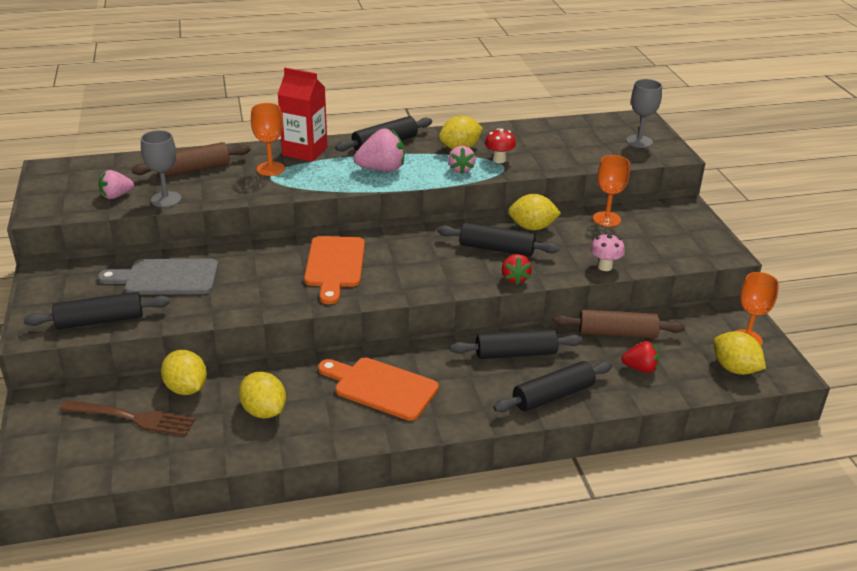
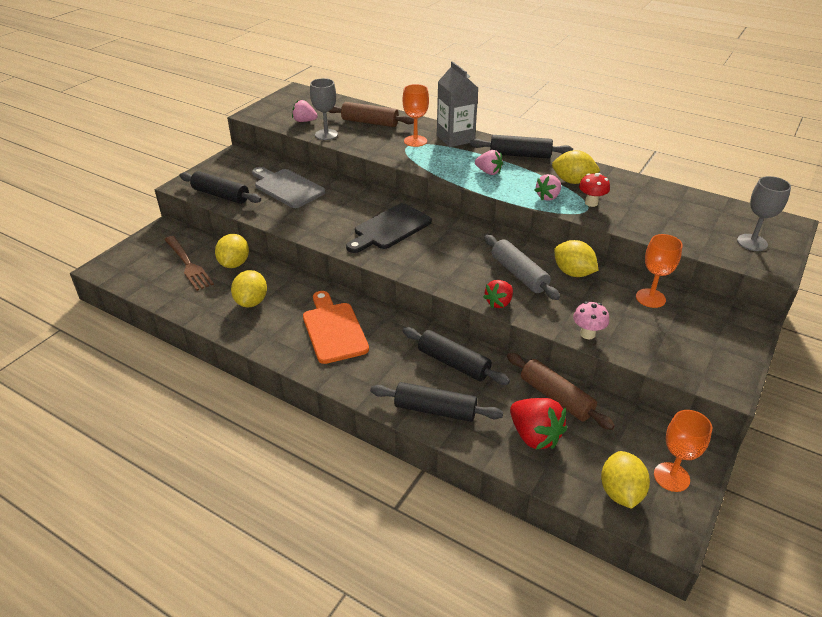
camera: 45 degrees right, 5 degrees up
red carton [277,68,328,162] -> grey carton [437,61,478,147]
orange cutting board [304,236,365,304] -> black cutting board [346,203,432,253]
pink strawberry [354,128,405,172] -> pink strawberry [475,150,503,175], size x0.63
black rolling pin [437,222,560,256] -> grey rolling pin [484,235,560,300]
red strawberry [621,341,660,373] -> red strawberry [510,398,567,450], size x1.59

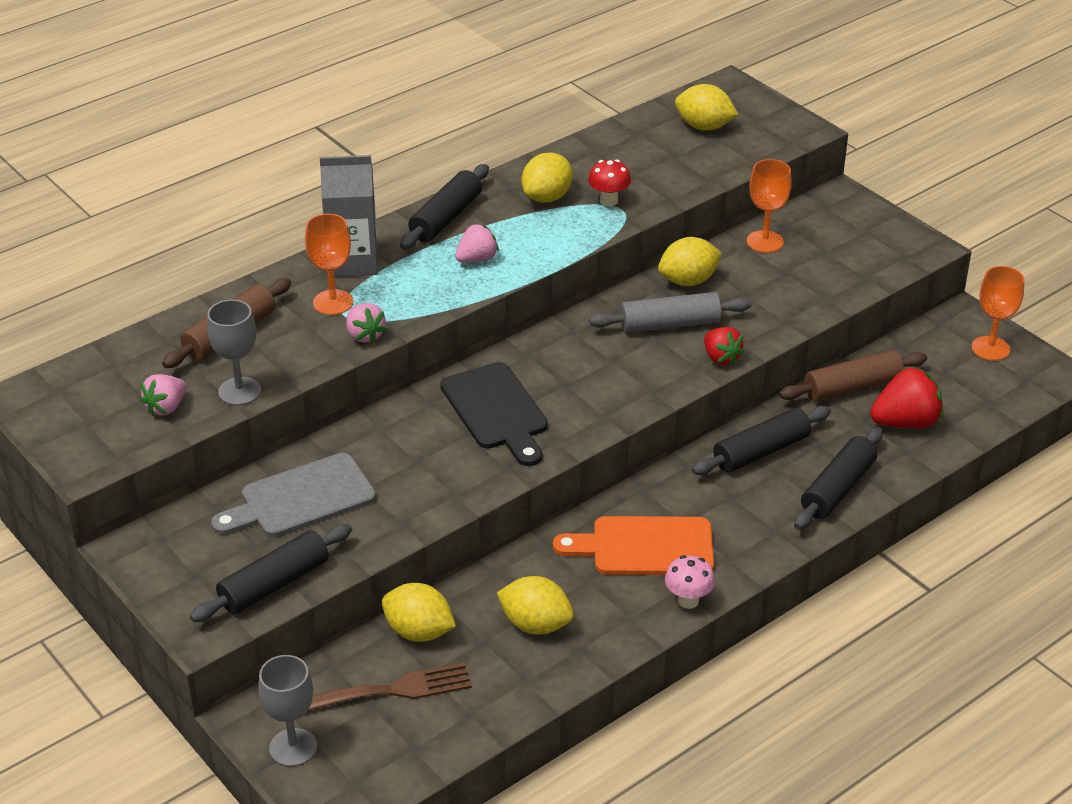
camera: 70 degrees left, 0 degrees up
pink strawberry [534,174,561,201] -> pink strawberry moved to [346,303,387,344]
pink mushroom [573,301,609,339] -> pink mushroom moved to [665,555,715,609]
yellow lemon [601,451,650,509] -> yellow lemon moved to [675,84,738,131]
grey goblet [737,176,791,251] -> grey goblet moved to [258,655,317,767]

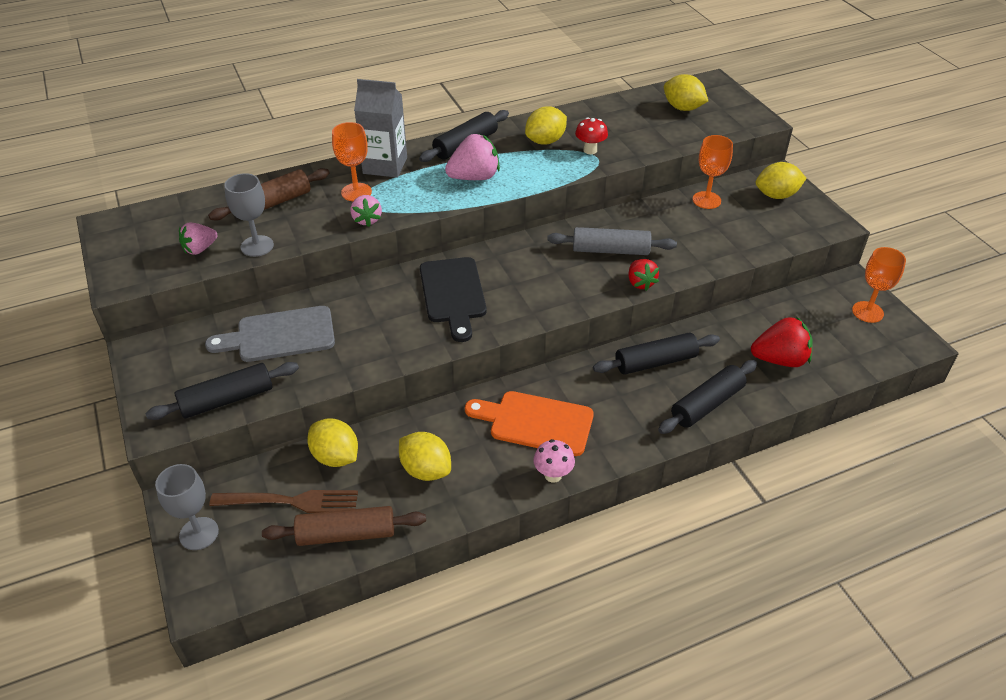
camera: 15 degrees right, 5 degrees up
pink strawberry [455,224,499,263] -> pink strawberry [445,134,500,180], size x1.59
yellow lemon [658,237,722,286] -> yellow lemon moved to [756,162,806,199]
brown rolling pin [779,350,927,402] -> brown rolling pin moved to [262,506,426,546]

